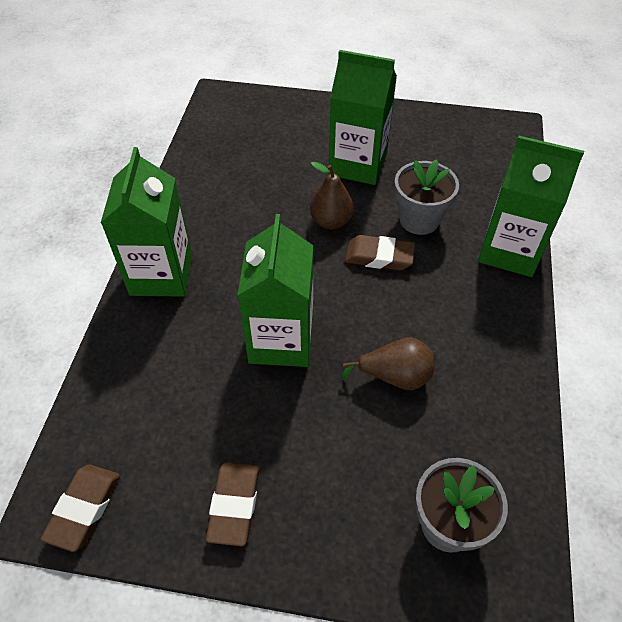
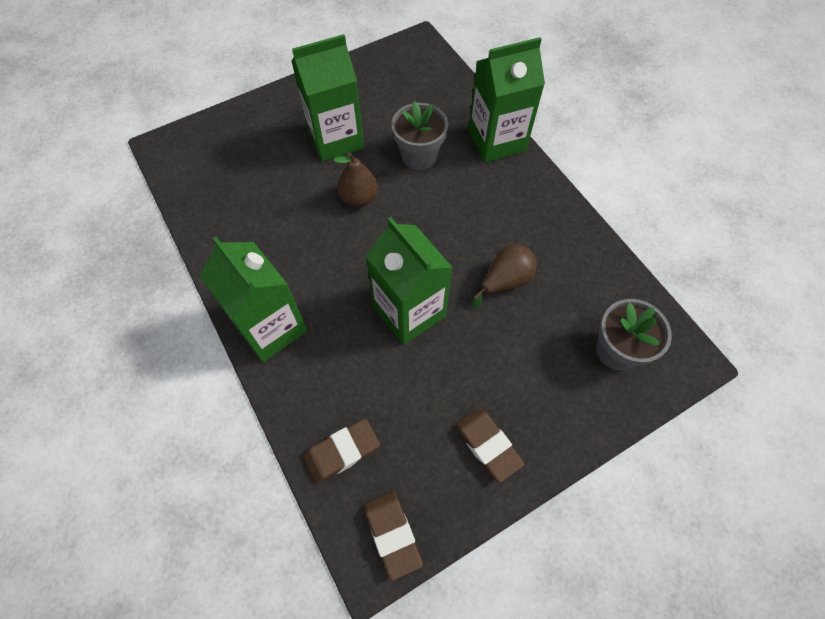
camera: 40 degrees left, 10 degrees up
brown eraser [345,235,415,270] -> brown eraser moved to [303,419,380,484]

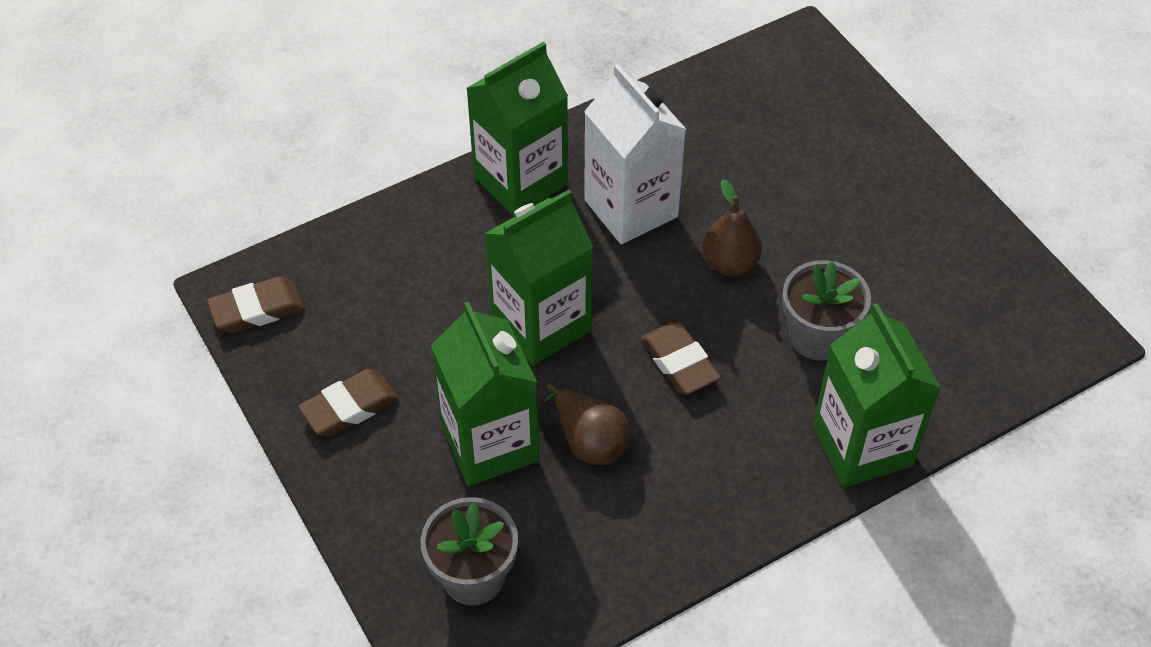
camera: 90 degrees right, 10 degrees down
green carton [291,34,364,162] -> green carton moved to [431,301,539,486]
brown eraser [303,419,380,484] -> brown eraser moved to [641,322,721,395]
none -> white carton [584,64,686,245]

